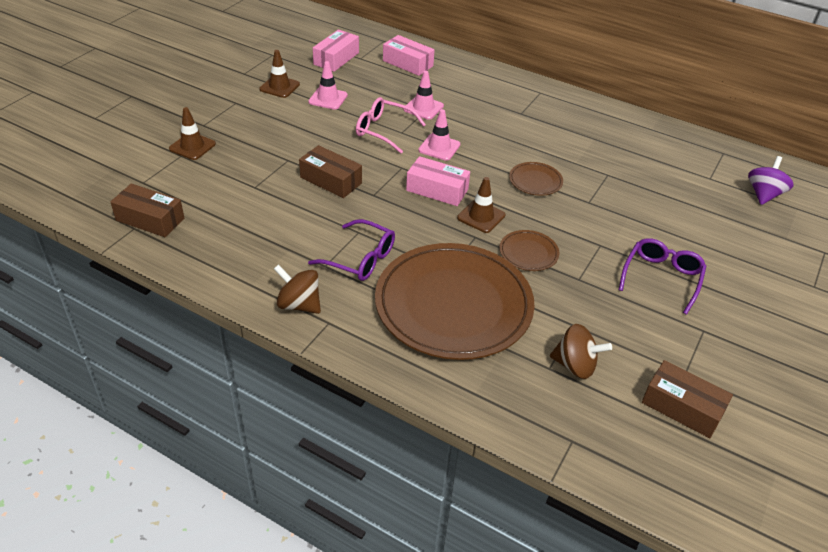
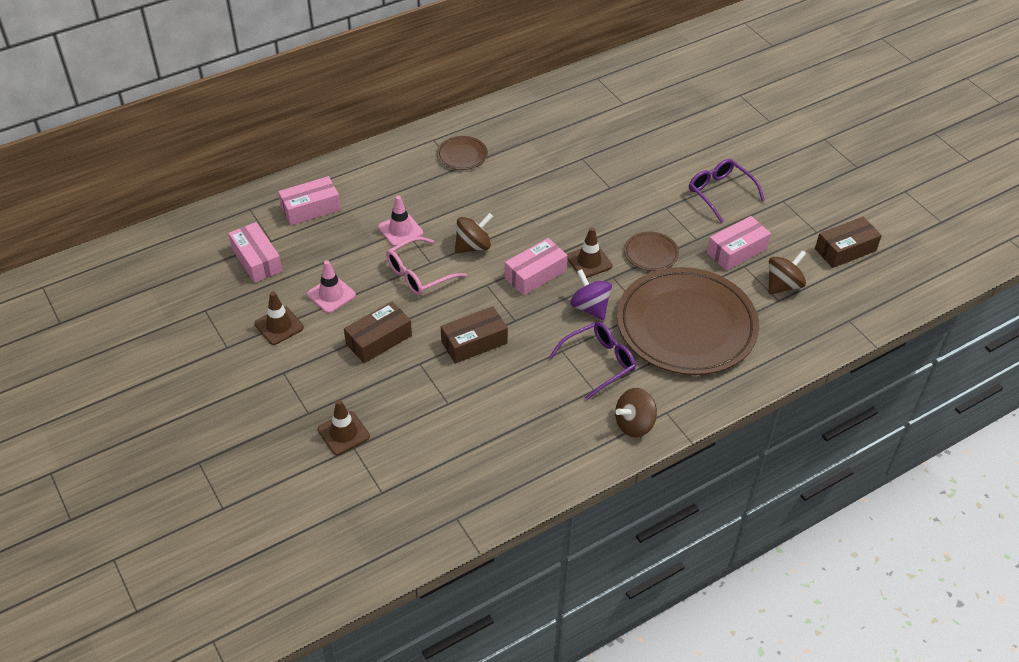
camera: 60 degrees left, 5 degrees up
brown box [111,184,184,237] -> brown box moved to [344,302,412,363]
pink traffic cone [418,109,460,161] -> brown spinning top [455,213,493,254]
brown plate [509,162,563,196] -> brown plate moved to [437,136,488,170]
purple spinning top [748,156,794,205] -> purple spinning top moved to [570,269,612,320]
none -> pink box [707,216,771,271]

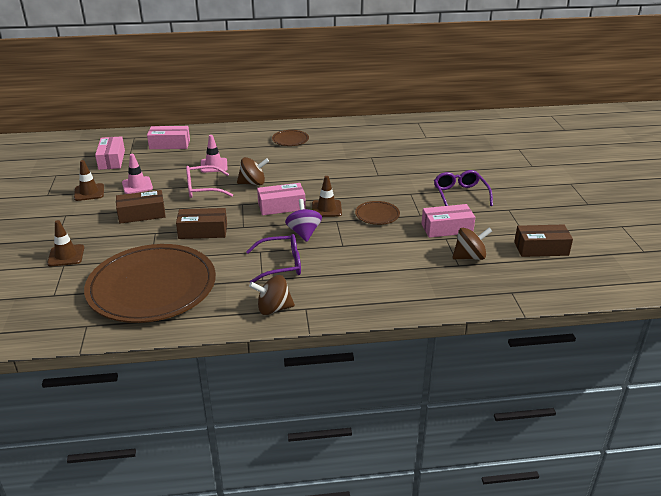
camera: 25 degrees right, 15 degrees down
brown plate [617,267,759,375] -> brown plate moved to [84,244,216,323]

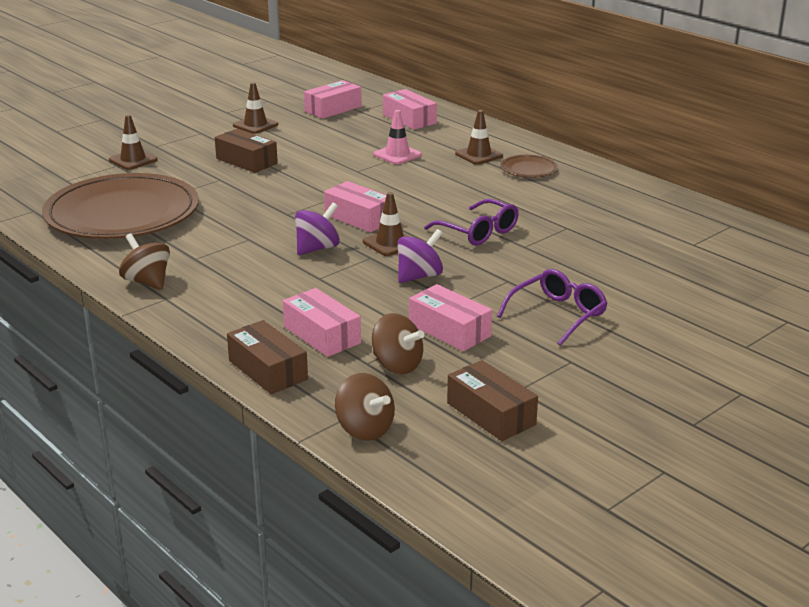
camera: 55 degrees right, 5 degrees down
pink traffic cone [122,154,153,194] -> none
brown box [176,208,227,239] -> brown box moved to [227,320,308,394]
pink glasses [186,165,233,198] -> none
brown spinning top [237,157,269,185] -> brown spinning top moved to [335,373,395,441]
purple glasses [246,234,301,283] -> purple glasses moved to [424,199,519,246]
brown plate [355,201,400,225] -> purple spinning top [397,229,443,283]
none -> pink box [283,288,361,357]
none -> brown traffic cone [455,110,503,165]

